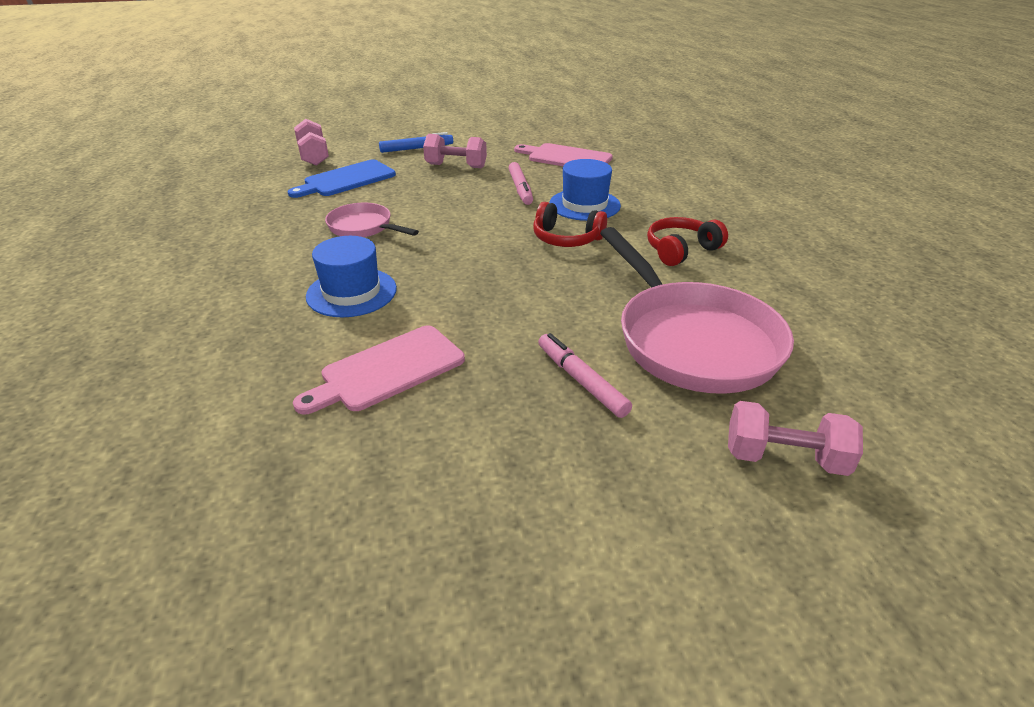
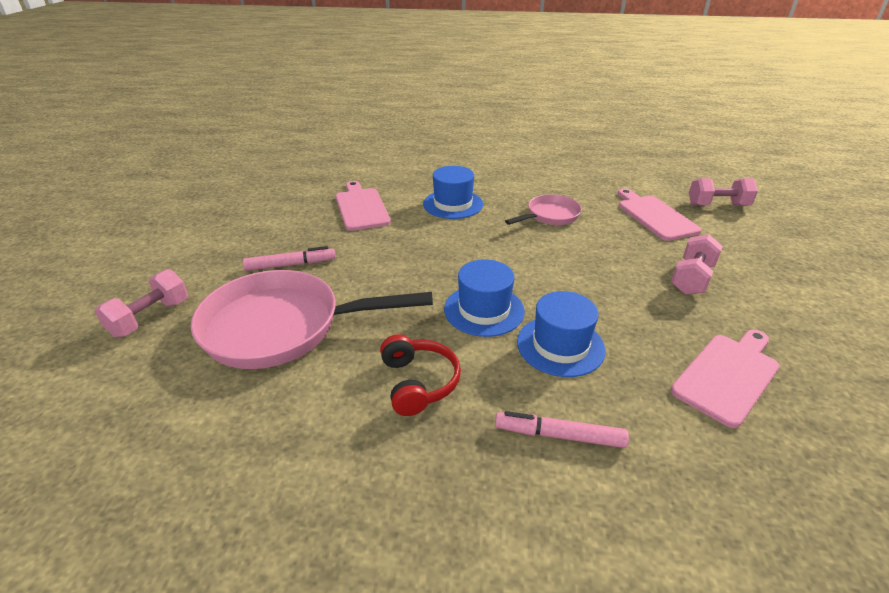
camera: 110 degrees right, 0 degrees up
blue cutting board [288,160,396,198] -> pink cutting board [618,188,701,241]
blue marker [379,132,453,153] -> none
pink marker [509,162,533,205] -> pink marker moved to [495,411,629,448]
red headphones [533,202,607,247] -> blue hat [444,259,525,337]

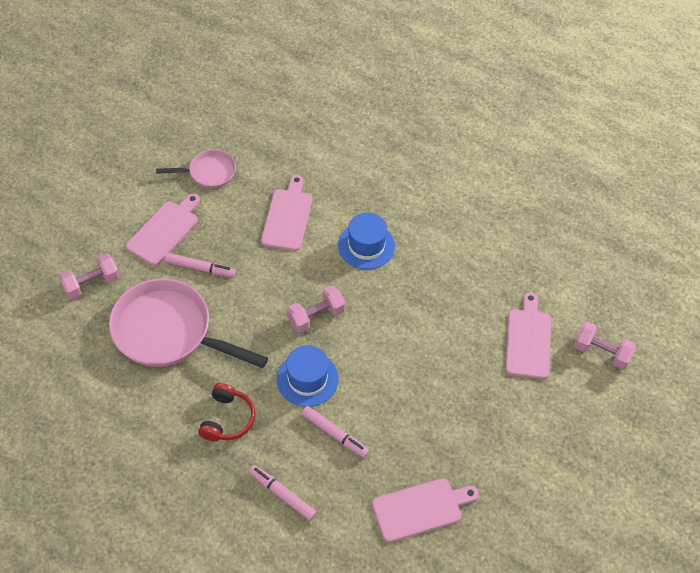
camera: 25 degrees right, 20 degrees up
pink pan [505,194,582,225] -> pink pan moved to [156,149,236,188]
blue hat [517,291,606,377] -> pink marker [302,406,369,458]
pink dumbbell [671,234,723,295] -> pink dumbbell moved to [287,286,345,333]
none -> pink cutting board [126,193,200,266]

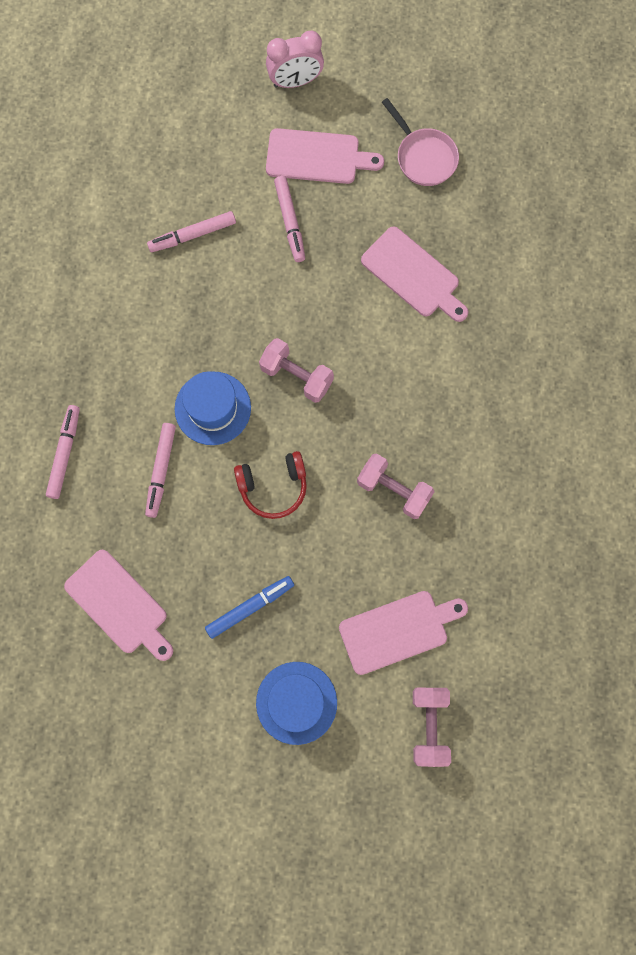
camera: 65 degrees right, 20 degrees up
pink dumbbell [58,253,120,300] -> pink dumbbell moved to [357,454,434,519]
pink pan [109,279,268,368] -> pink marker [147,211,236,252]
red headphones [198,383,255,441] -> red headphones moved to [234,451,307,519]
pink cutting board [261,175,312,251] -> pink cutting board turned 60 degrees clockwise [361,226,468,322]
blue hat [338,213,395,270] -> blue hat moved to [256,662,337,745]
none -> blue marker [205,576,294,639]
none -> pink clock [266,31,324,88]

